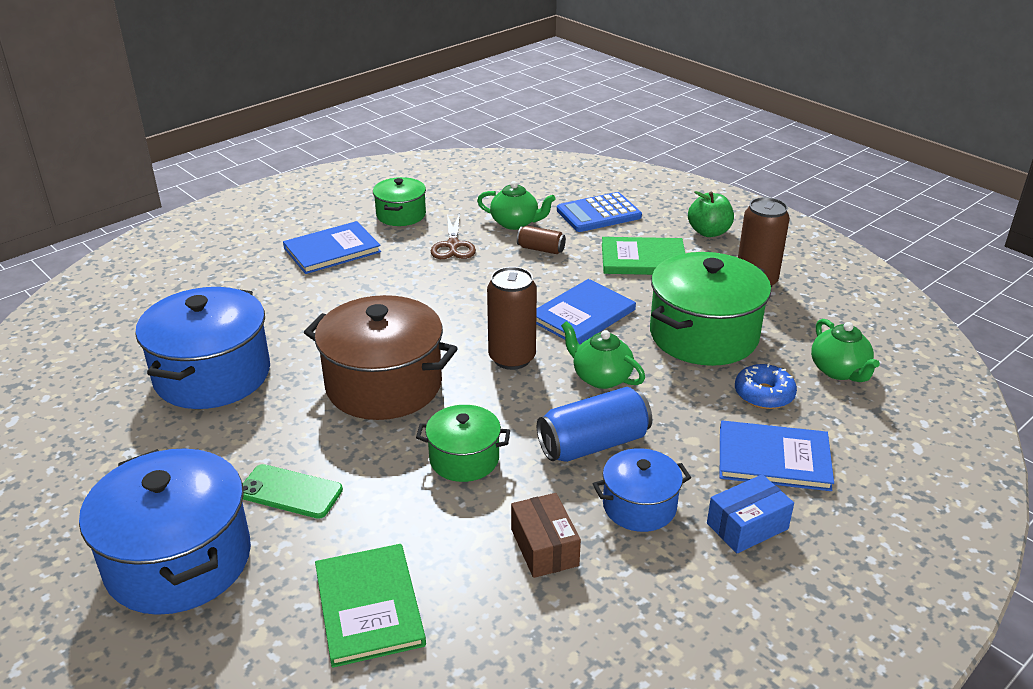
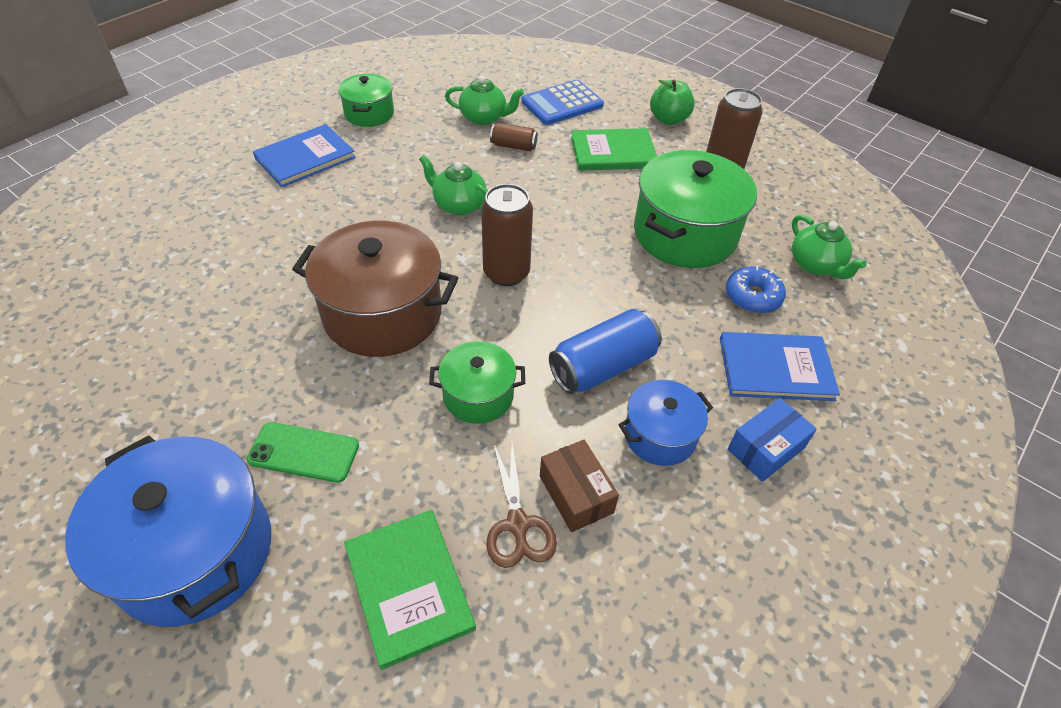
camera: 10 degrees left, 15 degrees up
blue pot [135,287,270,409] -> none
brown scissors [431,213,476,259] -> brown scissors moved to [487,442,557,568]
blue book [536,279,636,344] -> none
green teapot [561,321,645,389] -> green teapot moved to [419,155,488,215]

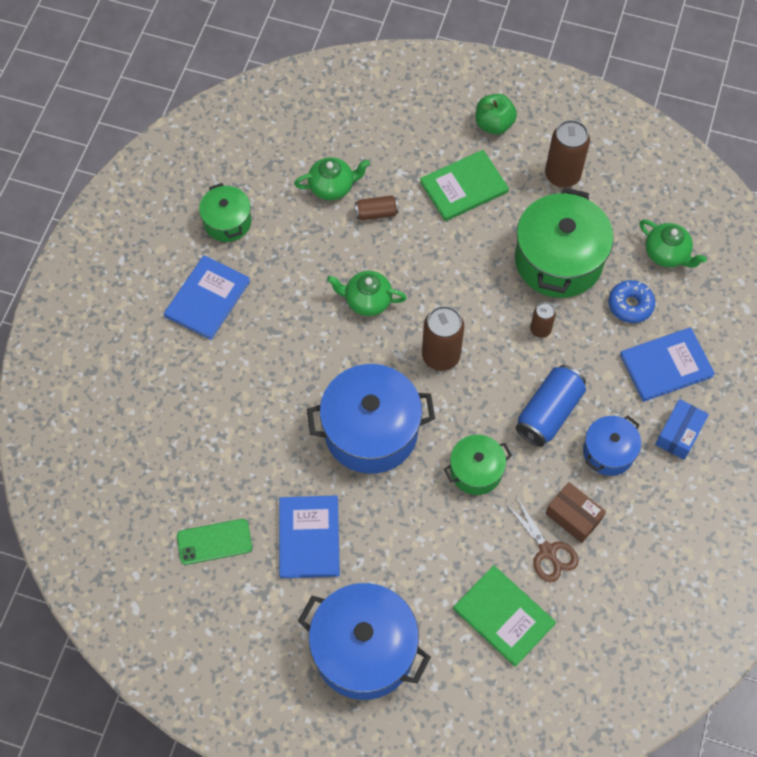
camera: 20 degrees left, 15 degrees up
green phone [246,422,359,483] -> green phone moved to [177,519,252,565]
brown pot [292,221,458,357] -> blue pot [307,364,435,474]
blue calculator [521,80,604,125] -> none
none -> blue book [279,495,340,578]
none -> brown can [530,302,556,338]

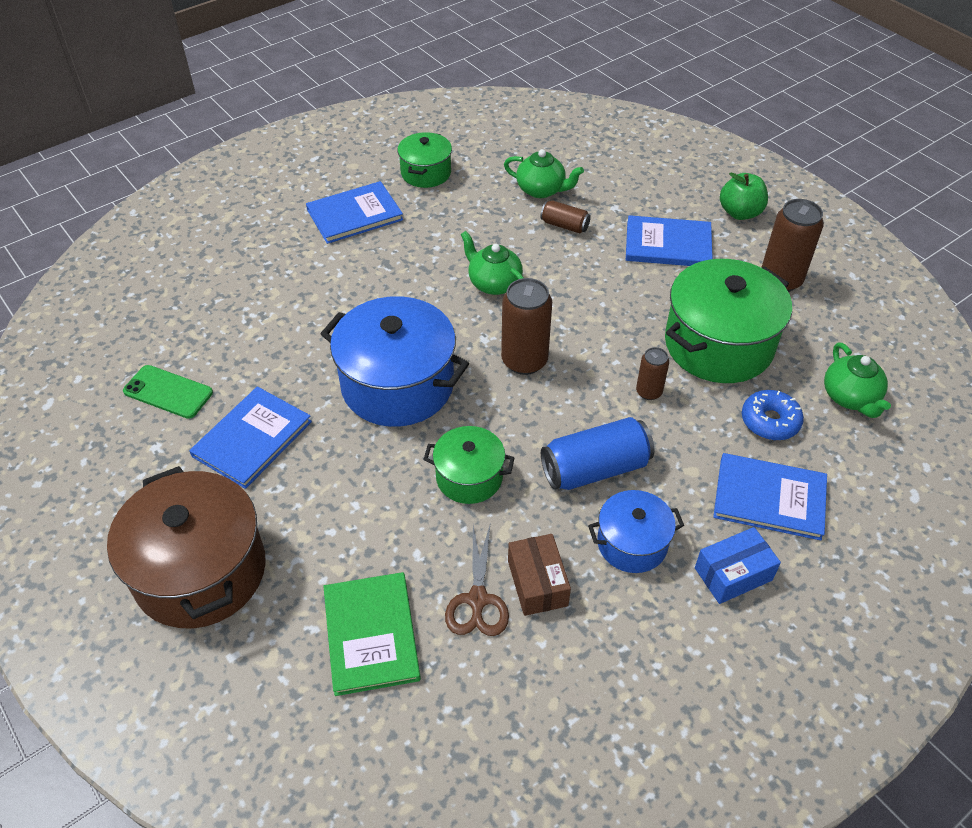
camera: 35 degrees right, 15 degrees down
blue pot [298,583,431,700] -> brown pot [107,466,266,628]
green book [420,150,509,221] -> blue book [626,215,713,266]

